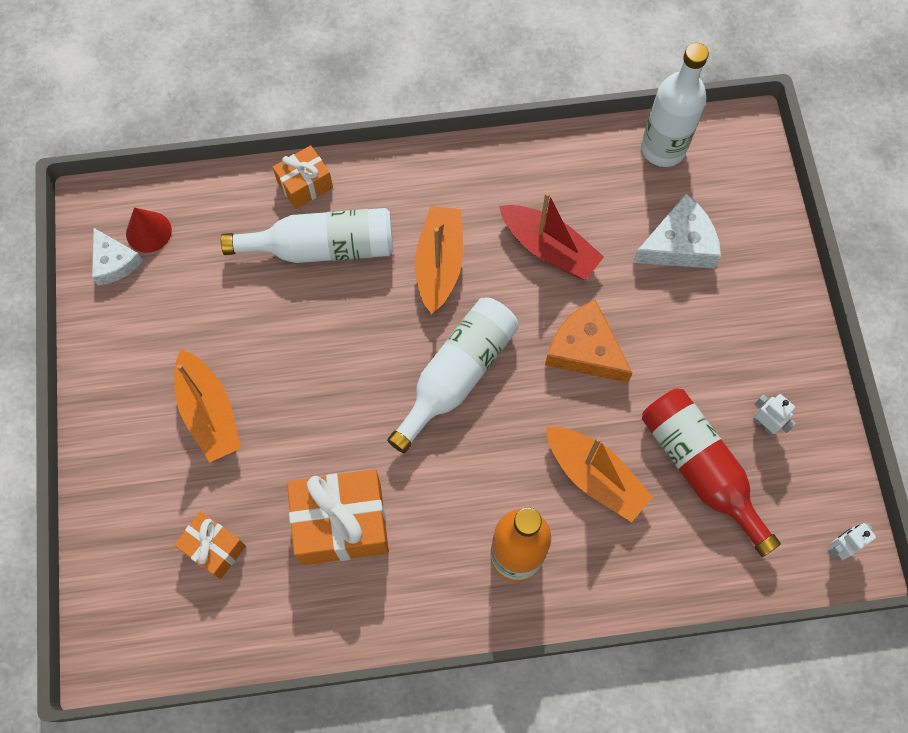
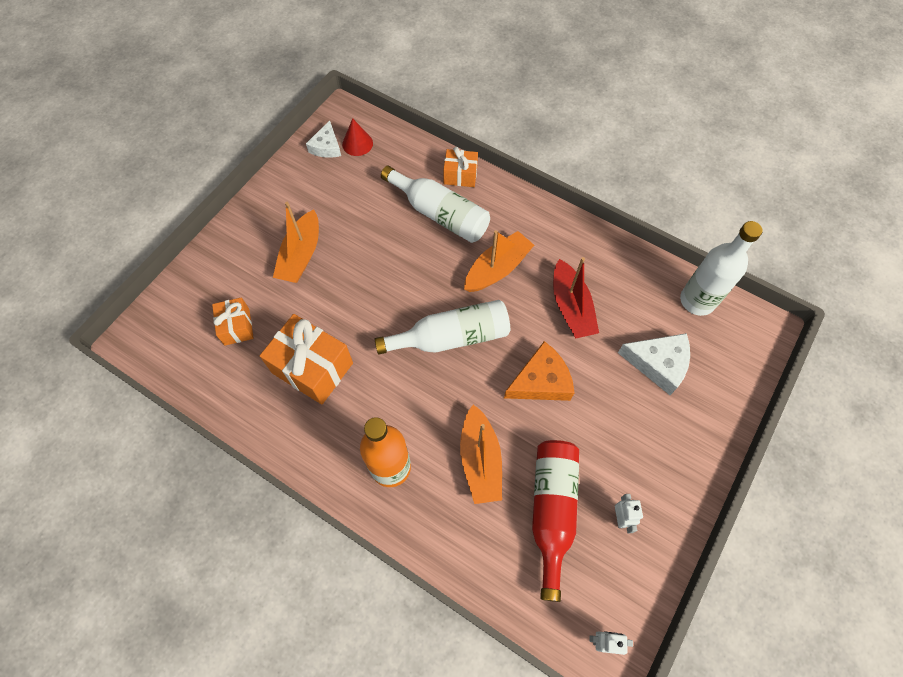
camera: 40 degrees right, 5 degrees down
orange cheese [545,299,633,383] -> orange cheese turned 75 degrees clockwise [504,341,574,401]

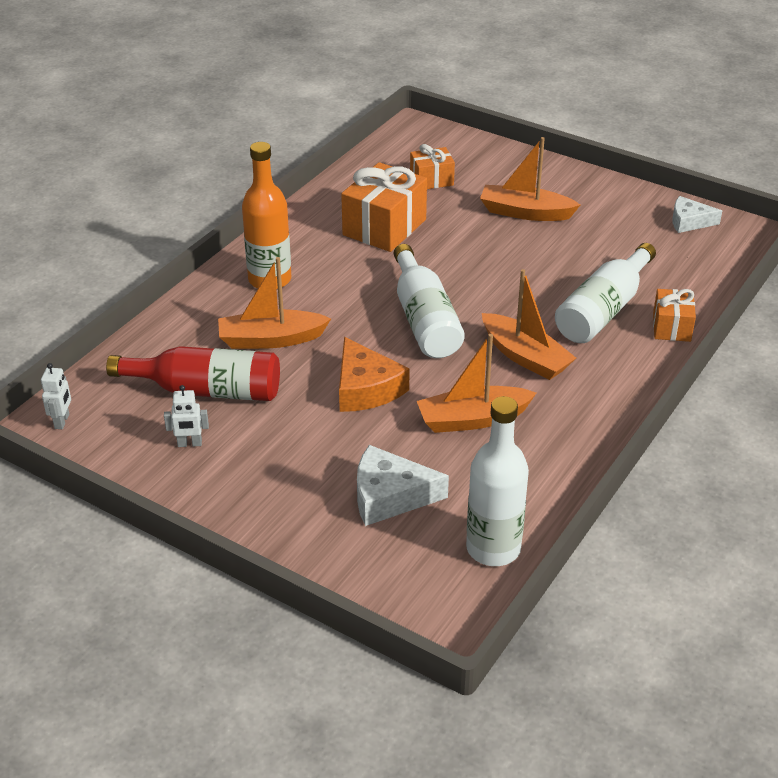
camera: 90 degrees right, 25 degrees down
red cone [342,118,373,156] -> none
red boat [553,257,599,338] -> orange boat [417,334,536,433]
white cheese [618,333,690,395] -> white cheese turned 75 degrees clockwise [357,445,449,526]

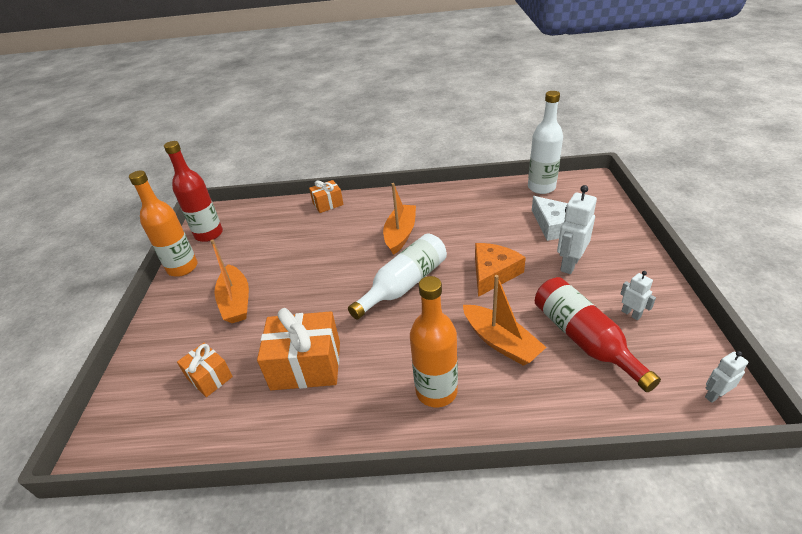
camera: 120 degrees left, 0 degrees up
orange boat [417,334,536,433] -> none
white bottle [555,243,656,343] -> none
white cheese [672,196,722,233] -> red bottle [164,141,223,242]
none -> orange bottle [129,171,198,277]
none -> white robot [557,185,597,274]

